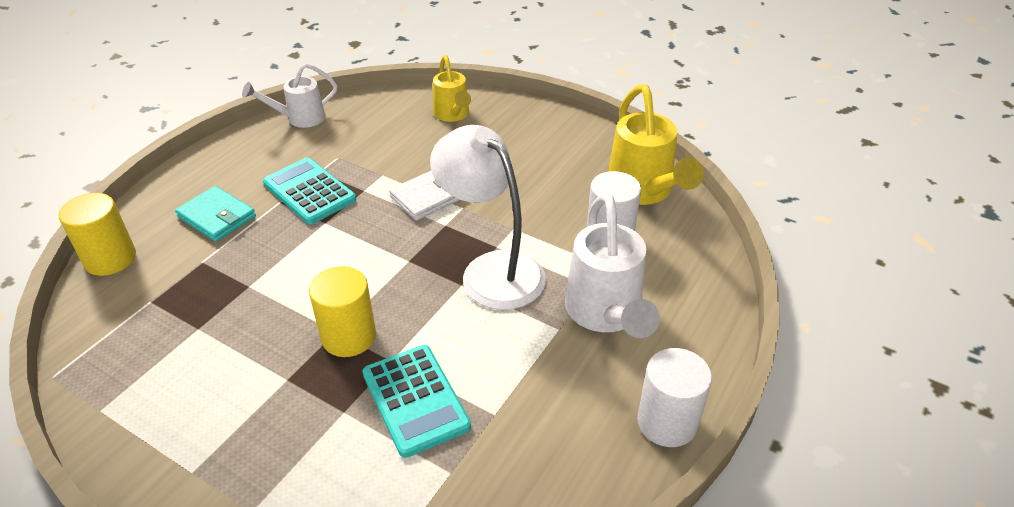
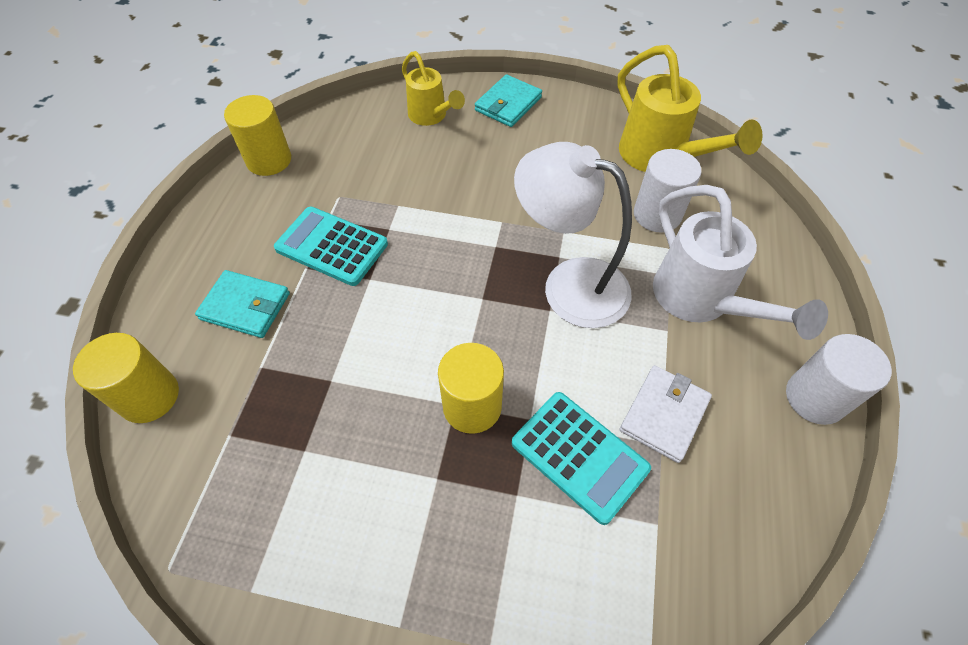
camera: 20 degrees left, 15 degrees up
white watering can [242,63,337,128] -> yellow cylinder [224,95,291,176]
white wallet [389,171,460,221] -> white wallet moved to [620,365,712,463]
none -> turquoise wallet [475,74,542,127]

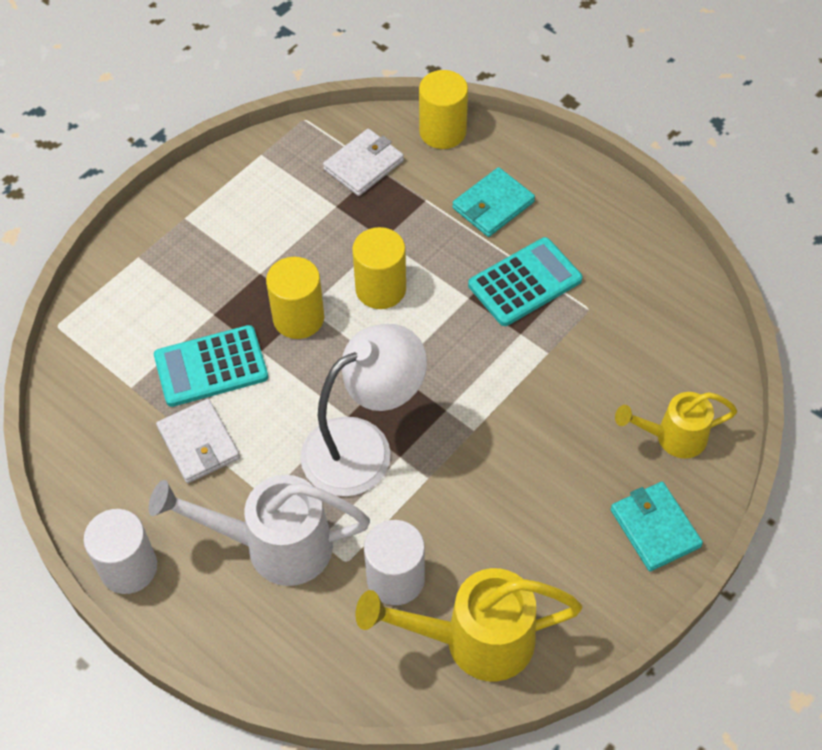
camera: 120 degrees right, 0 degrees up
yellow cylinder [224,95,291,176] -> yellow cylinder moved to [352,227,406,309]
none -> white wallet [323,129,404,196]

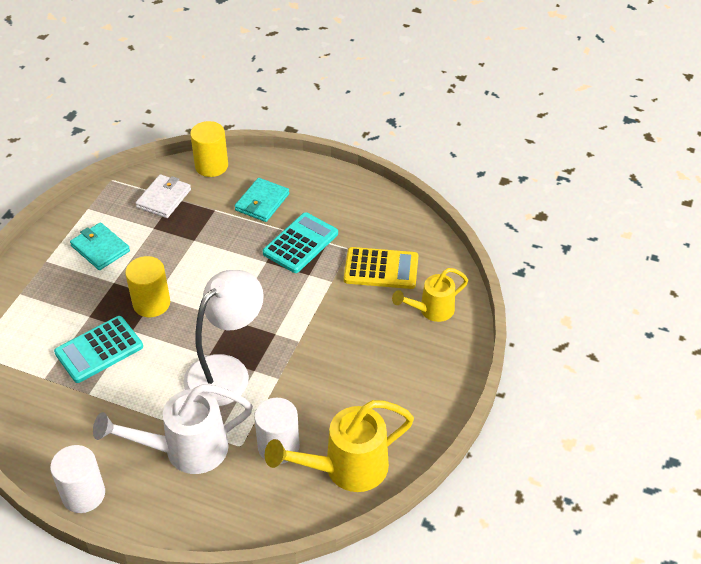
camera: 20 degrees left, 10 degrees down
white wallet [156,399,240,483] -> none
yellow cylinder [352,227,406,309] -> none
turquoise wallet [611,482,703,571] -> turquoise wallet moved to [70,222,130,270]
none -> yellow calculator [344,247,418,289]

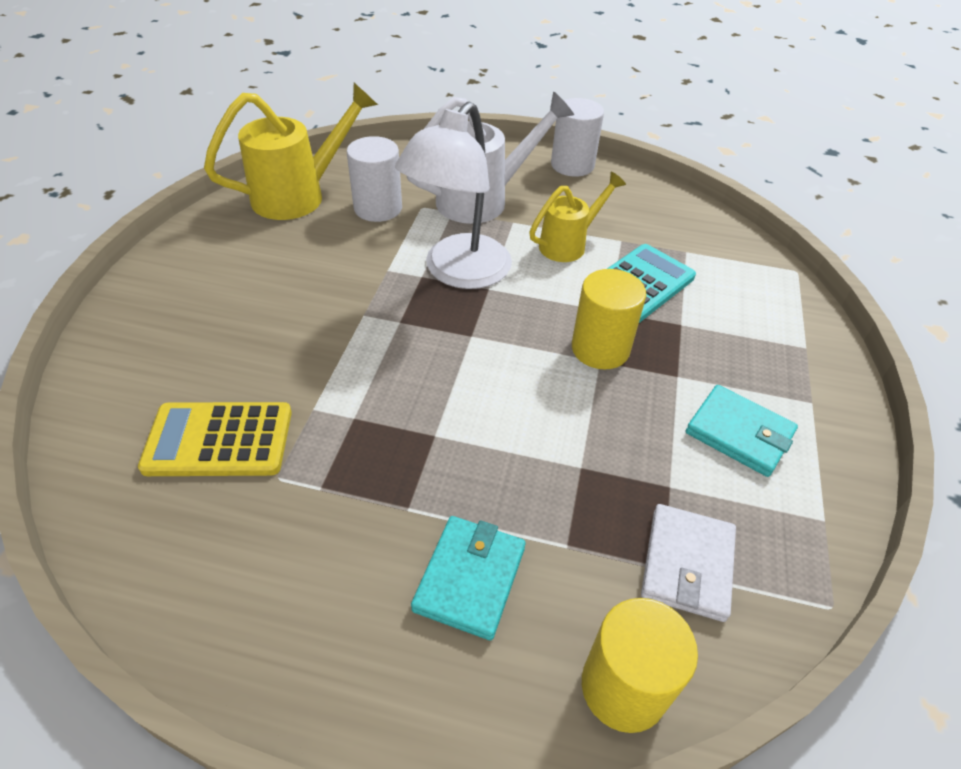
camera: 170 degrees right, 0 degrees up
turquoise calculator [263,212,338,273] -> none
yellow watering can [392,268,468,322] -> yellow watering can moved to [529,172,626,262]

